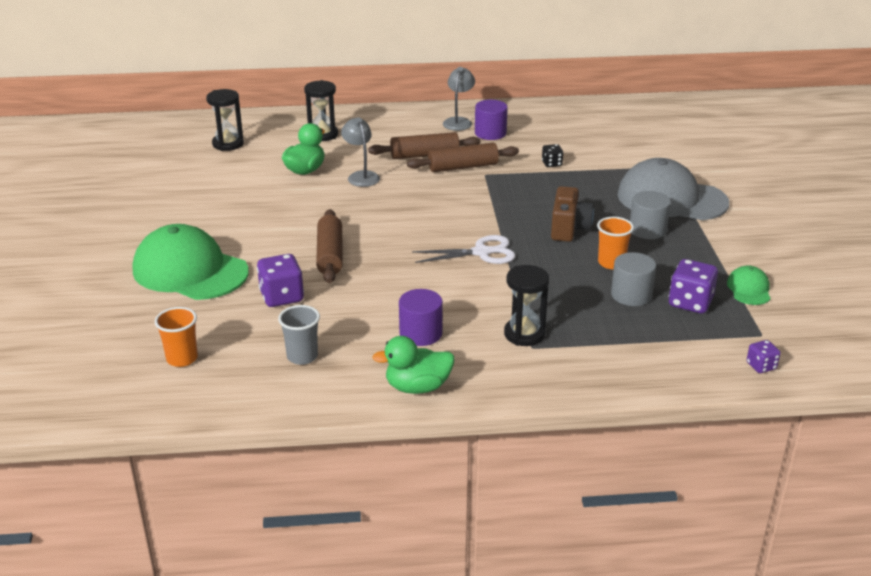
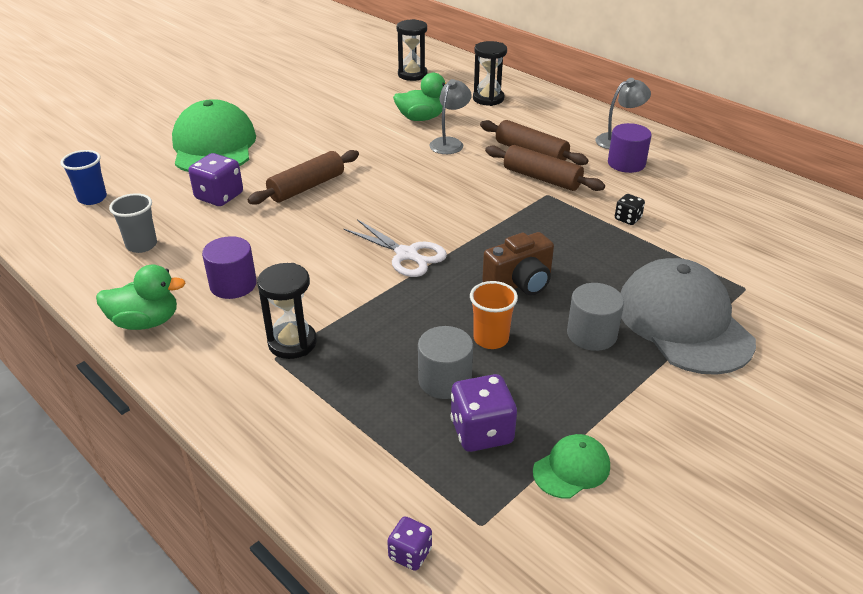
camera: 50 degrees right, 5 degrees up
orange cup [155,307,198,367] -> blue cup [61,150,107,205]
green duck [372,336,455,394] -> green duck turned 135 degrees clockwise [96,264,186,330]

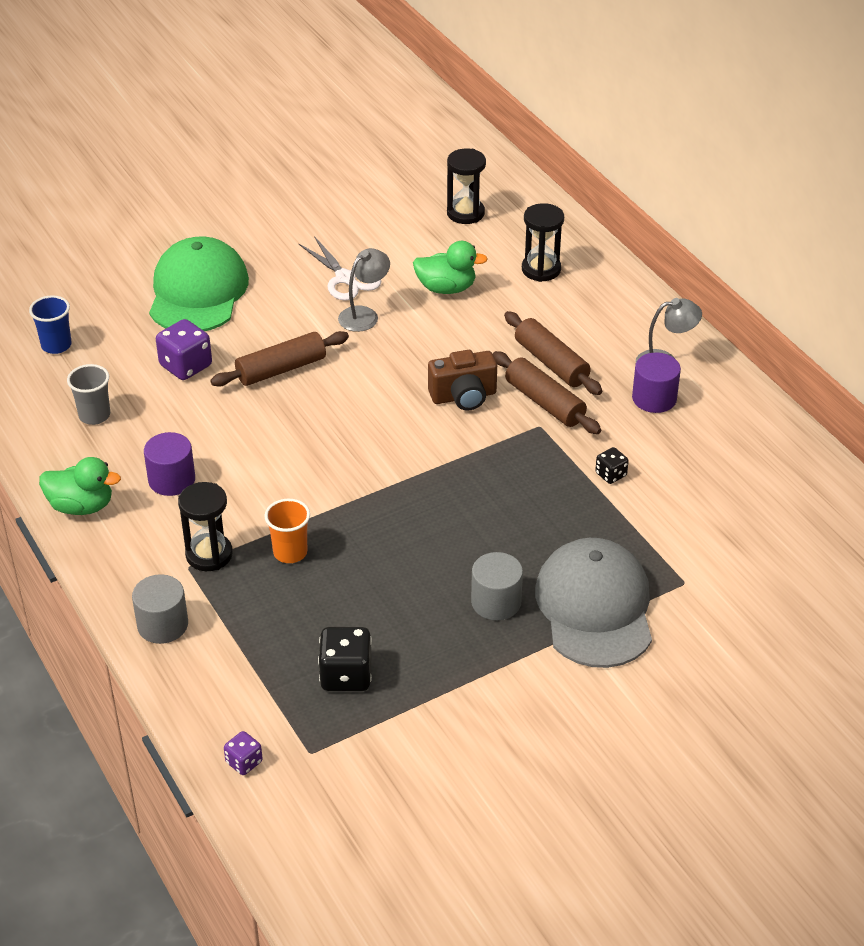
camera: 15 degrees right, 5 degrees up
white scissors [343,219,447,277] -> white scissors moved to [298,236,381,301]
grey cylinder [418,326,473,399] -> grey cylinder moved to [132,574,188,644]
grey lamp [429,79,472,154] -> grey lamp moved to [338,248,390,332]
purple dice [450,374,517,452] -> black dice [318,627,372,691]
orange cup [470,281,518,349] -> orange cup moved to [264,499,310,563]
brown camera [482,232,554,295] -> brown camera moved to [428,350,497,411]
green cap [533,434,610,498] -> none

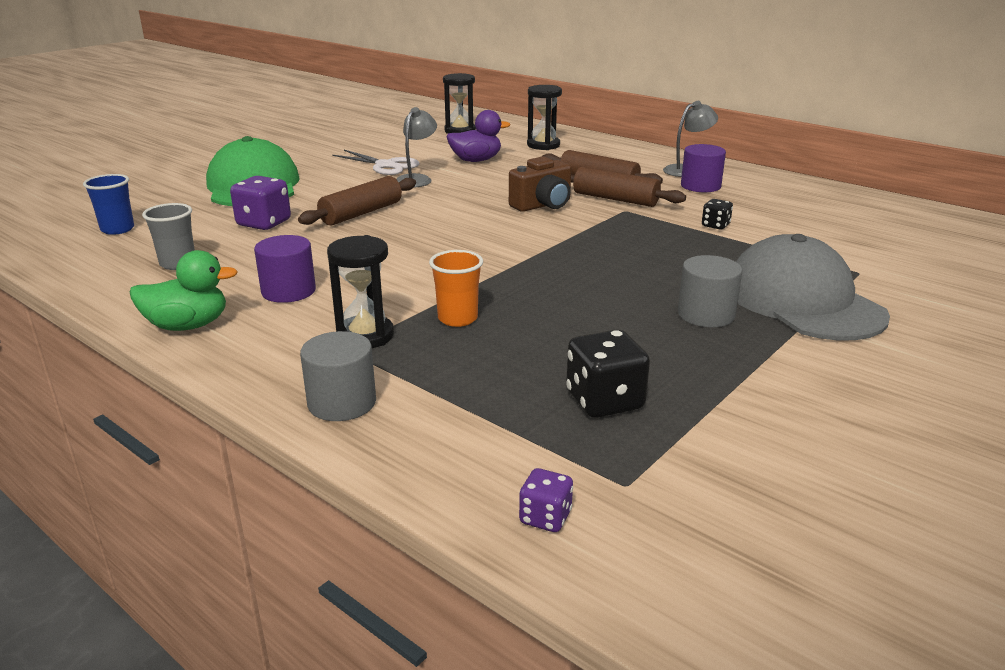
camera: 20 degrees left, 15 degrees down
green duck [413,241,488,294] -> purple duck [446,110,510,162]

